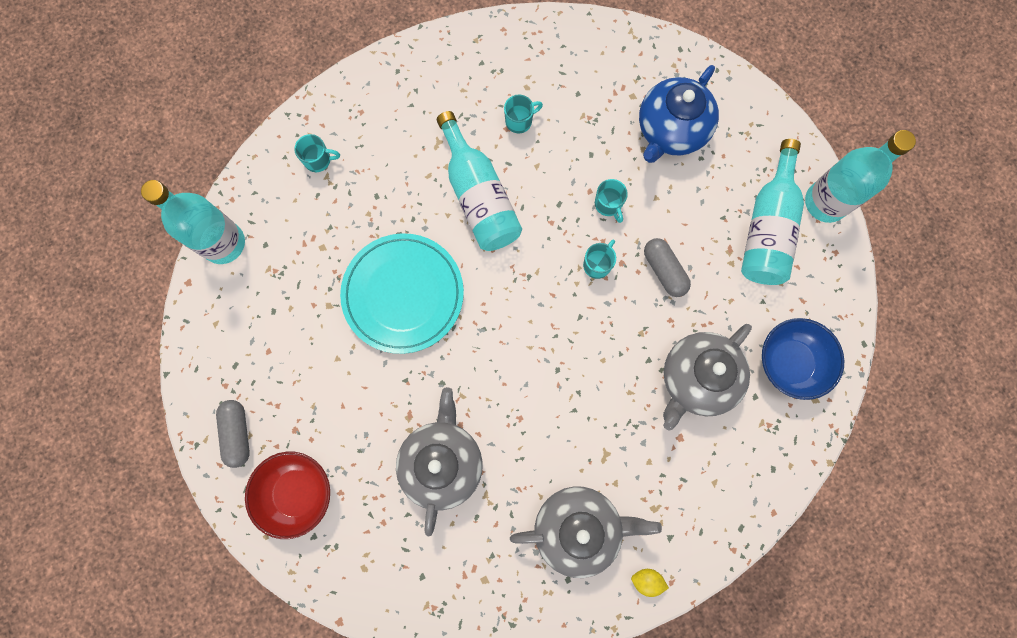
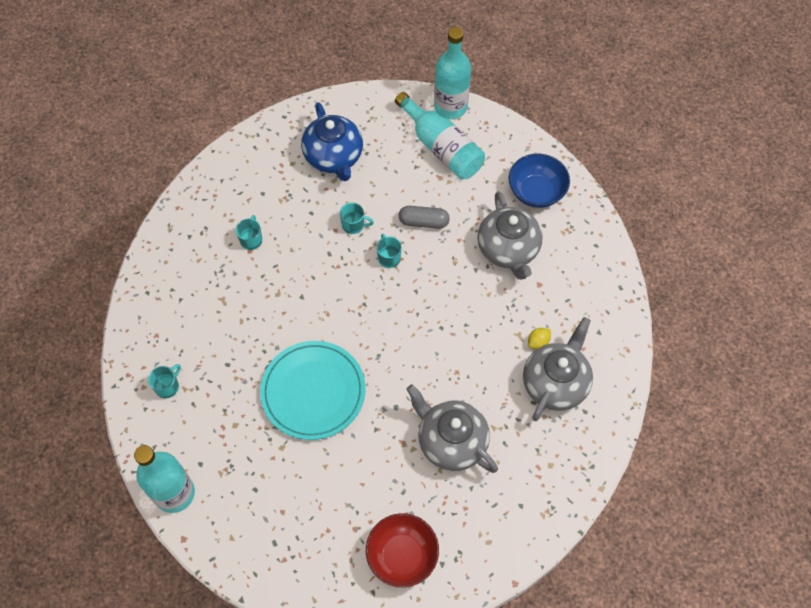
camera: 55 degrees left, 15 degrees down
grey capsule [216,400,250,468] -> none
turquoise bottle [437,111,522,251] -> none
yellow lemon [631,569,669,597] -> yellow lemon moved to [528,328,551,349]

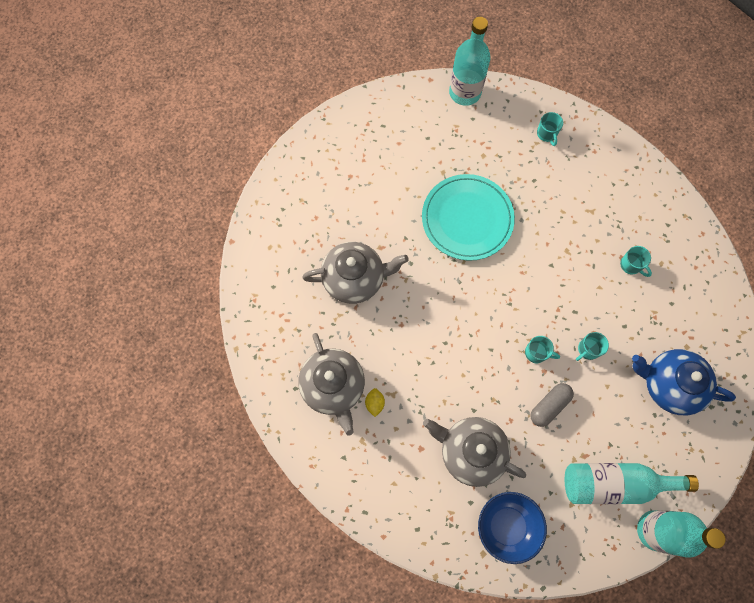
camera: 130 degrees right, 10 degrees up
red bowl [366,513,439,587] -> none

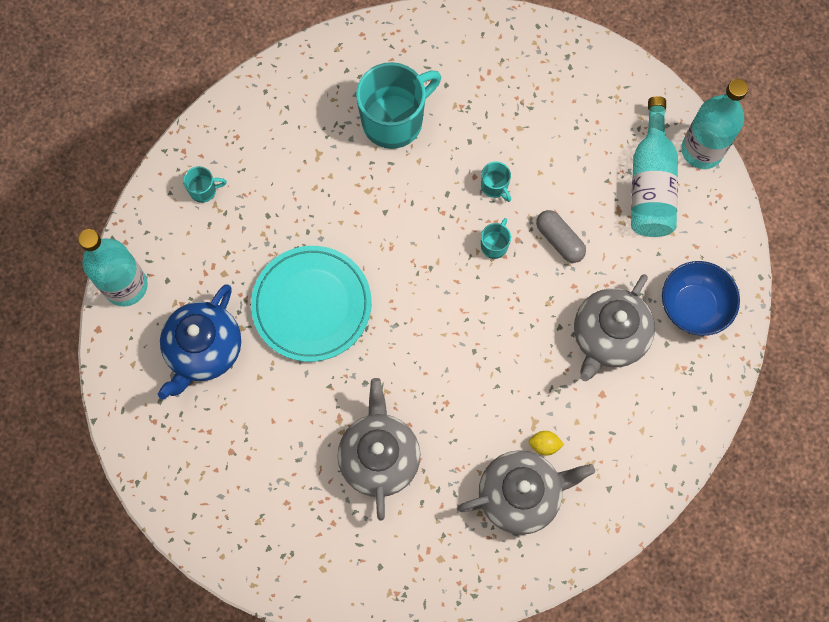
camera: 85 degrees left, 0 degrees up
turquoise mug [620,246,652,277] -> turquoise mug [356,62,441,149], size x2.30
blue teapot [632,349,736,415] -> blue teapot moved to [158,284,241,399]

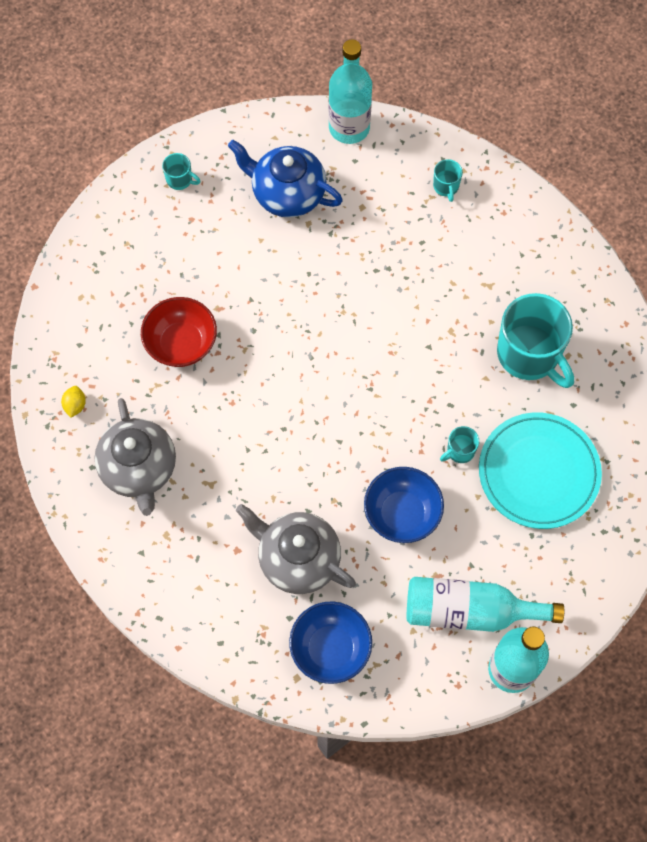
camera: 90 degrees right, 5 degrees down
turquoise plate [251,246,372,362] -> turquoise plate moved to [479,412,602,529]
grey teapot [338,378,420,521] -> red bowl [141,297,217,367]
turquoise mug [481,218,511,259] -> turquoise mug moved to [162,153,201,190]
yellow lemon [529,431,564,456] -> yellow lemon moved to [61,386,86,418]
grey capsule [536,210,586,263] -> blue bowl [364,467,444,543]

